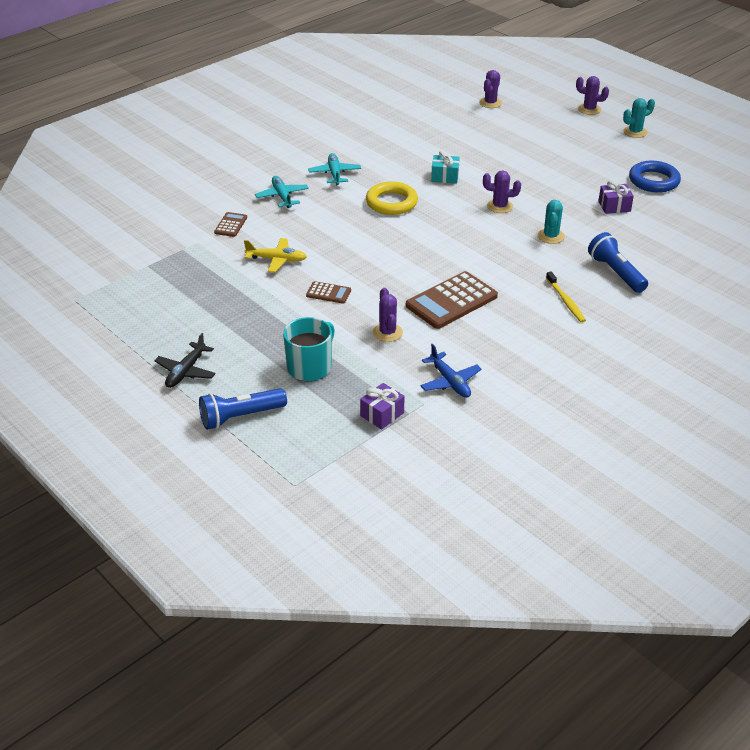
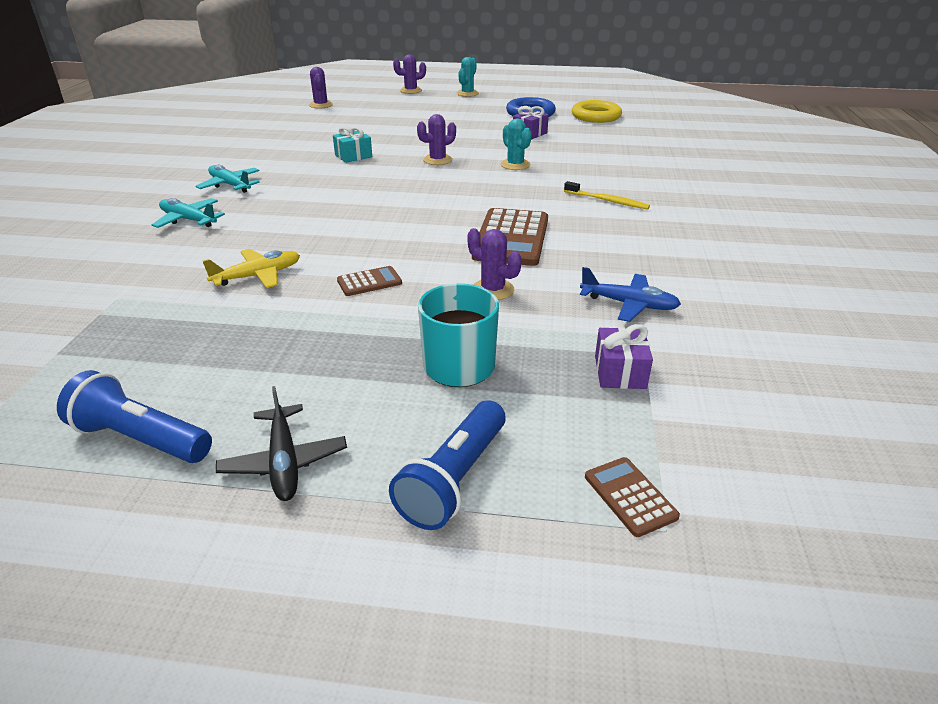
camera: 40 degrees left, 5 degrees down
brown calculator [214,212,247,237] -> brown calculator moved to [585,457,680,537]
yellow ring [366,182,418,215] -> yellow ring moved to [572,100,622,123]
blue flashlight [588,232,648,293] -> blue flashlight moved to [57,370,212,463]

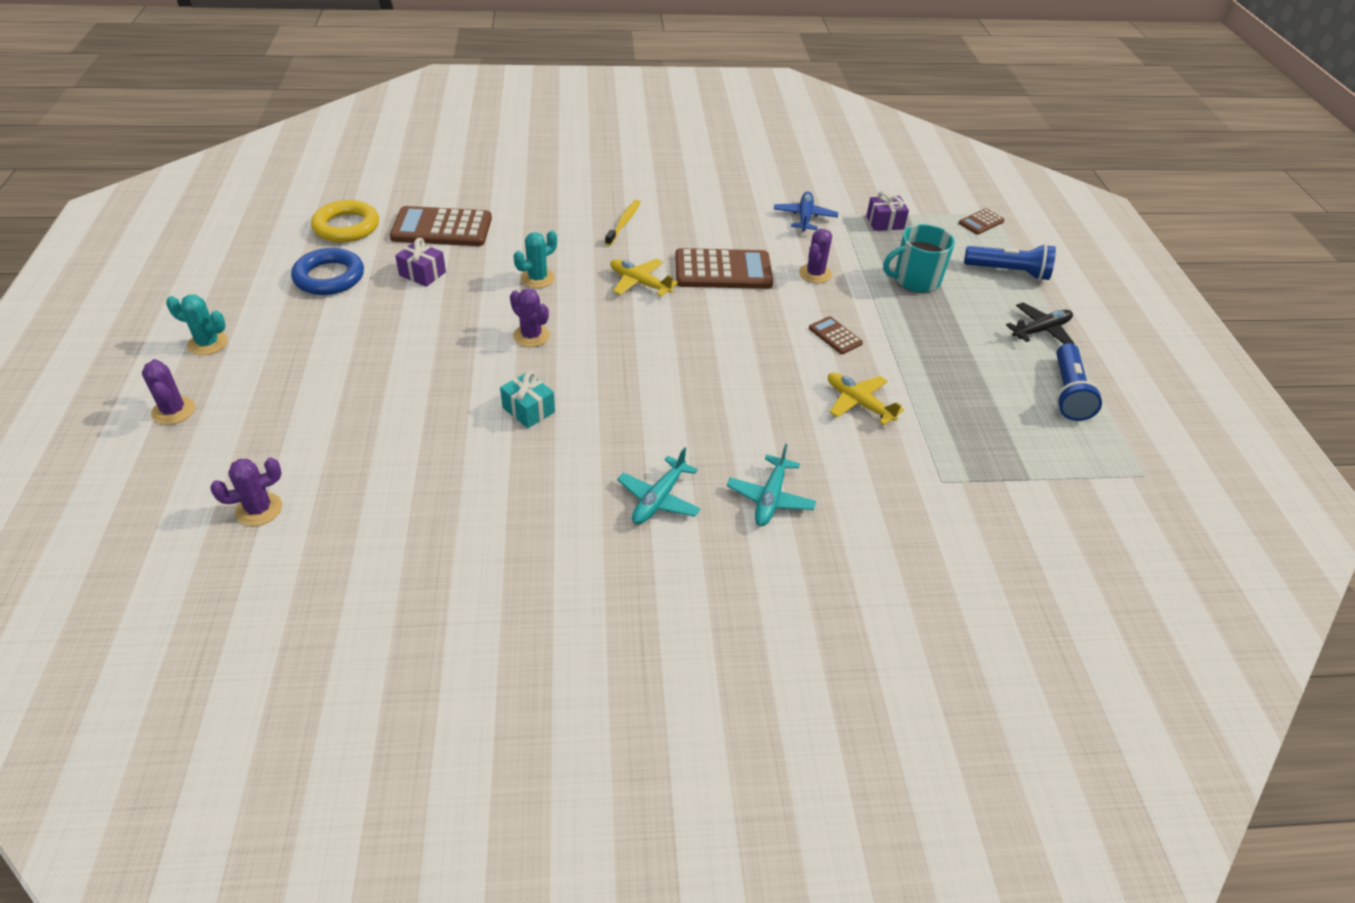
camera: 105 degrees left, 10 degrees up
none -> brown calculator [390,206,492,246]
none -> yellow plane [610,259,678,296]

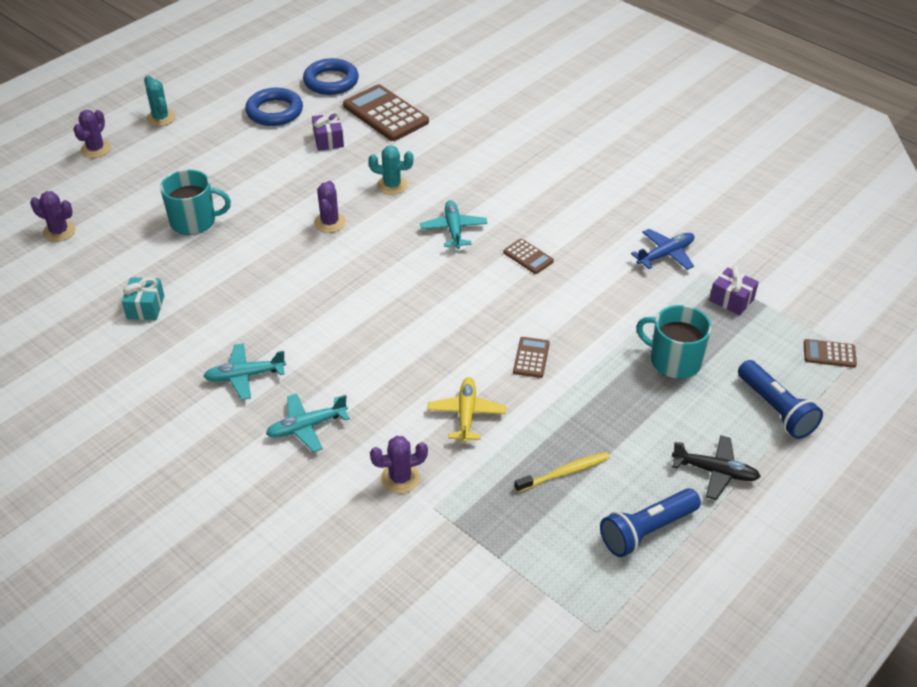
camera: 50 degrees right, 0 degrees up
yellow ring [311,200,379,242] -> blue ring [303,58,359,95]
turquoise gift [500,371,555,428] -> turquoise gift moved to [122,277,164,320]
yellow toothbrush [605,200,640,246] -> yellow toothbrush moved to [514,452,610,492]
yellow plane [610,259,678,296] -> turquoise plane [420,200,487,249]
brown calculator [675,248,773,289] -> brown calculator [503,239,554,274], size x0.49
purple cactus [799,229,832,283] -> purple cactus moved to [370,436,428,494]
none -> turquoise mug [160,170,231,235]

